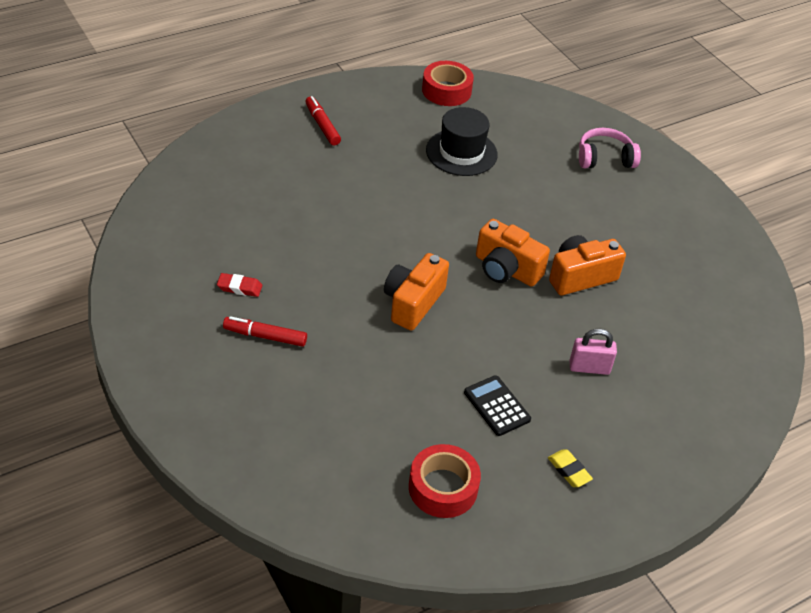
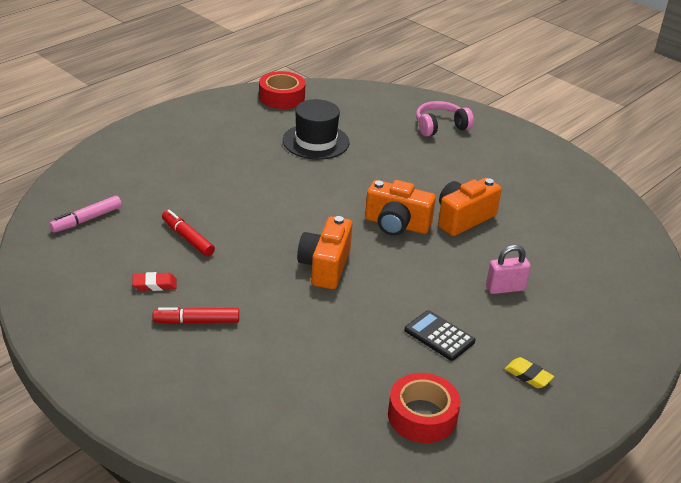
camera: 15 degrees left, 10 degrees down
red marker [305,96,341,146] -> red marker moved to [162,210,215,257]
none -> pink marker [49,196,122,233]

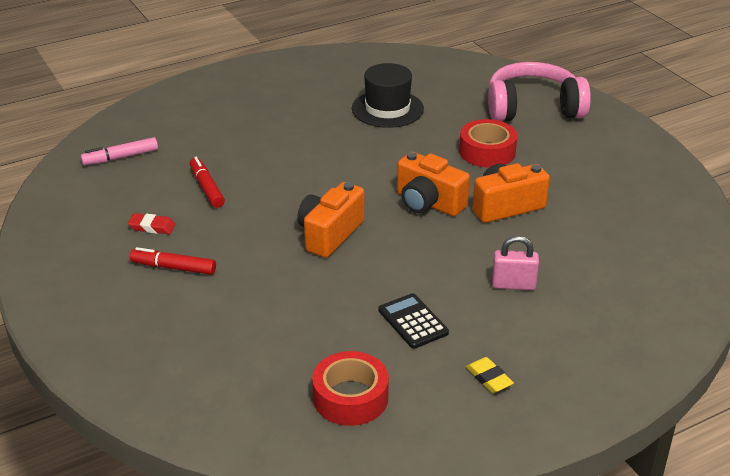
camera: 20 degrees right, 0 degrees up
red tape [259,71,306,109] -> red tape moved to [459,119,518,168]
pink headphones [416,101,474,137] -> pink headphones [488,62,591,121], size x1.63

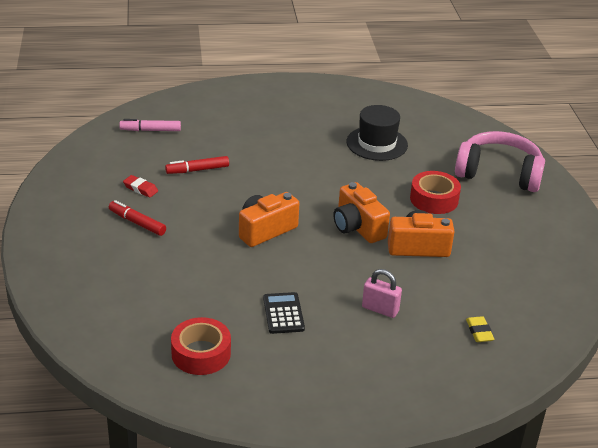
camera: 20 degrees right, 0 degrees up
red marker [190,157,225,208] -> red marker turned 105 degrees counterclockwise [165,156,229,174]
yellow eraser [466,357,514,393] -> yellow eraser moved to [466,316,494,342]

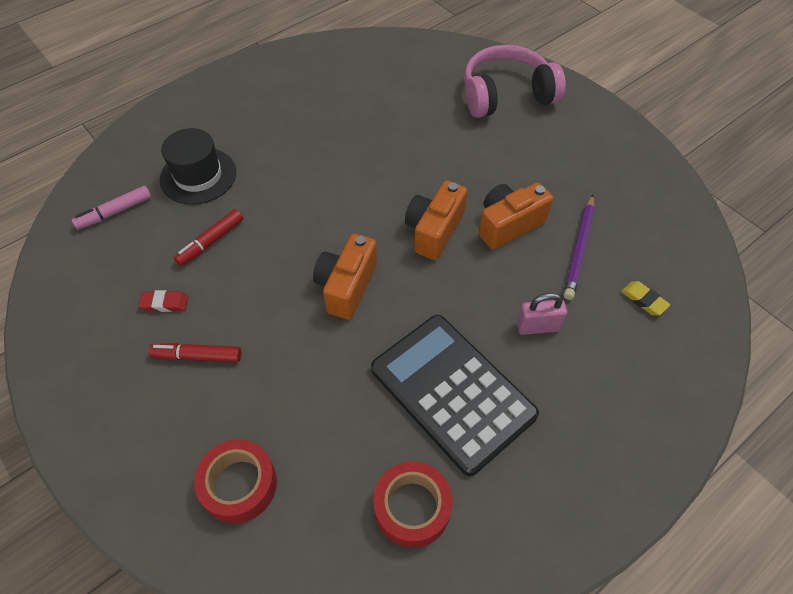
camera: 30 degrees left, 20 degrees up
black calculator [263,292,305,334] -> black calculator [371,315,539,476], size x2.22
orange camera [333,182,390,243] -> orange camera turned 90 degrees clockwise [405,181,467,260]
black hat [346,105,408,161] -> black hat moved to [160,128,236,205]
red tape [410,171,461,214] -> red tape moved to [194,439,277,523]
none -> purple pencil [564,195,595,300]

